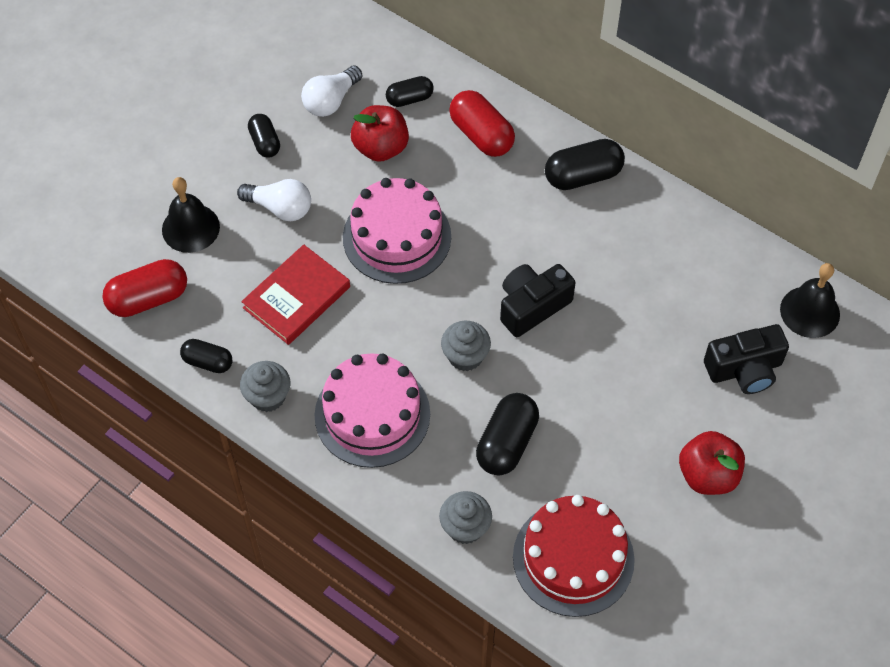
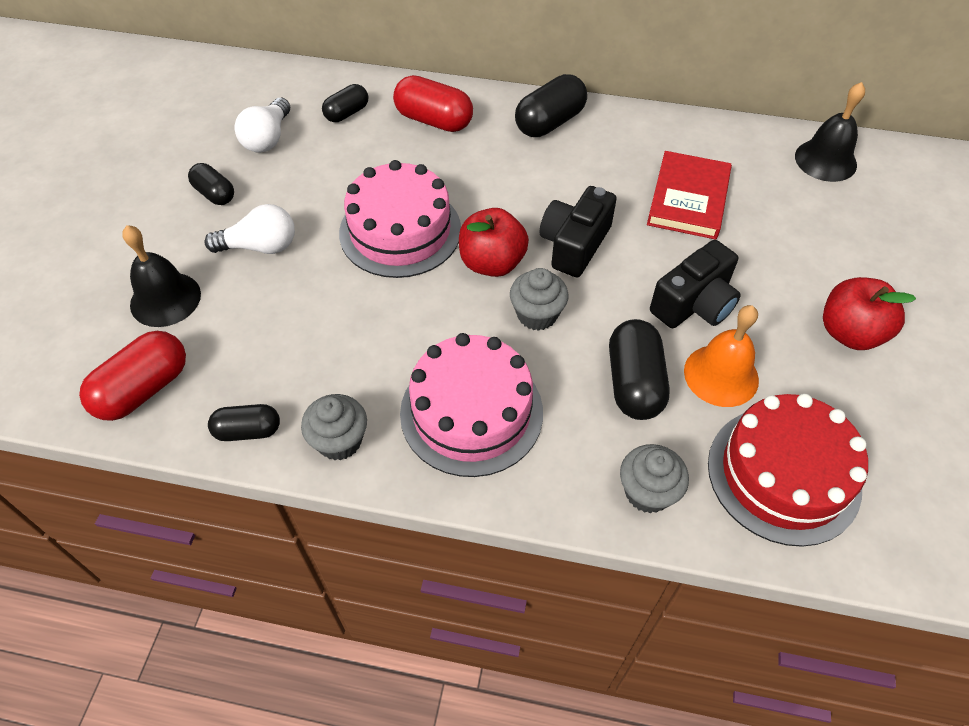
camera: 25 degrees left, 5 degrees down
red book [241,244,350,345] -> red book moved to [647,151,732,240]
red apple [351,105,409,162] -> red apple moved to [459,208,529,277]
black camera [704,324,789,394] -> black camera moved to [650,240,741,328]
none -> orange bell [684,305,759,407]

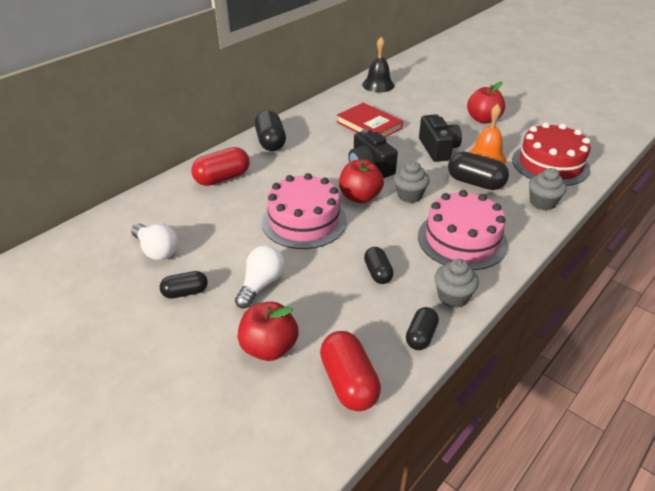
camera: 60 degrees left, 15 degrees down
black bell [122,225,201,327] -> red apple [237,302,299,361]
black capsule [322,84,368,122] -> black capsule moved to [364,247,394,284]

